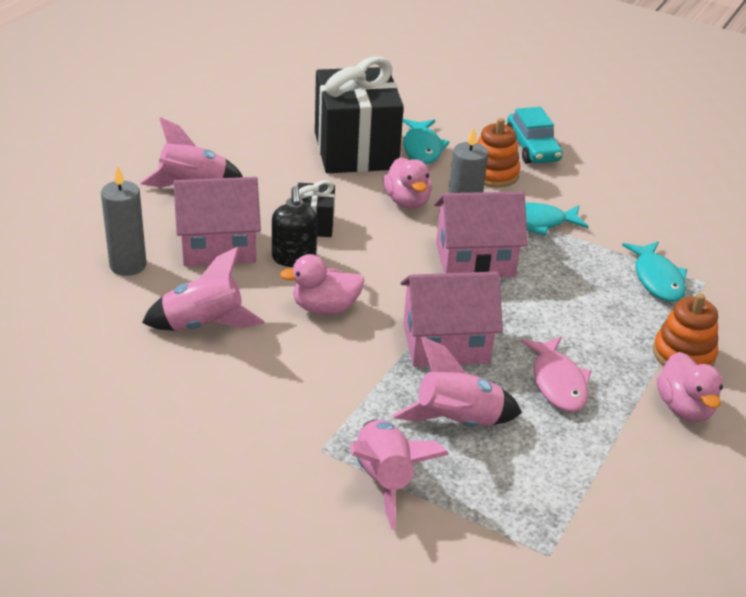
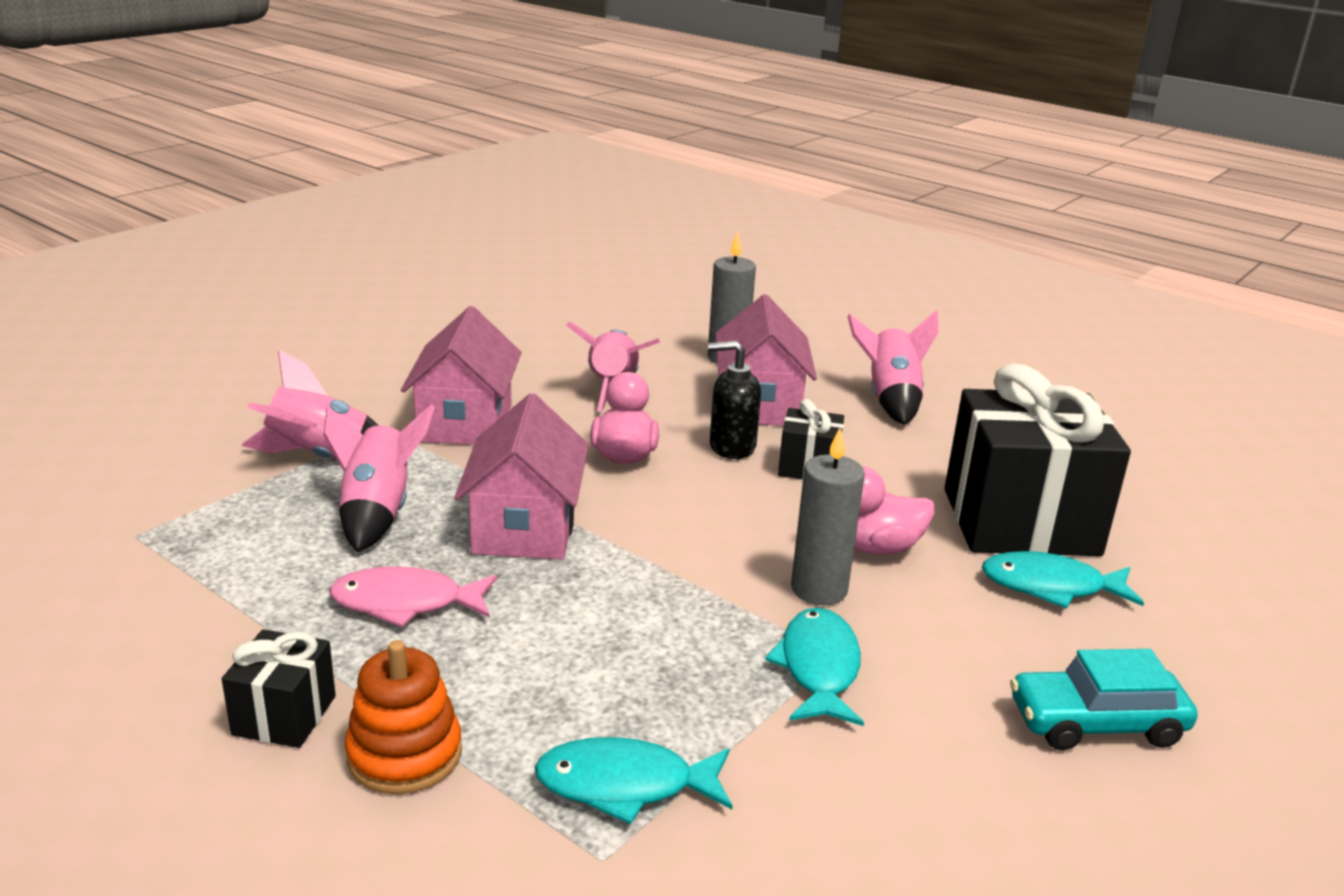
camera: 100 degrees right, 10 degrees down
pink house [434,191,528,277] -> pink house moved to [401,306,522,445]
orange stacking toy [477,118,520,188] -> none
pink duck [657,352,723,422] -> black gift [222,629,336,748]

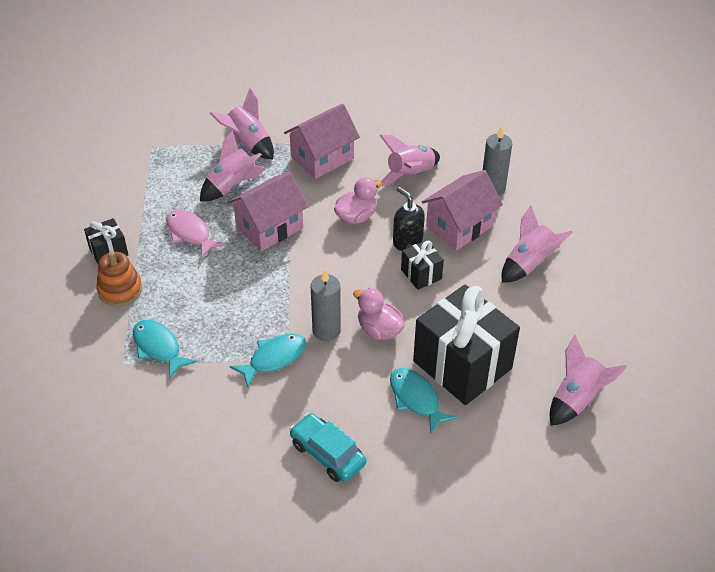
camera: 50 degrees right, 20 degrees up
none -> pink rocket [549,335,627,426]

